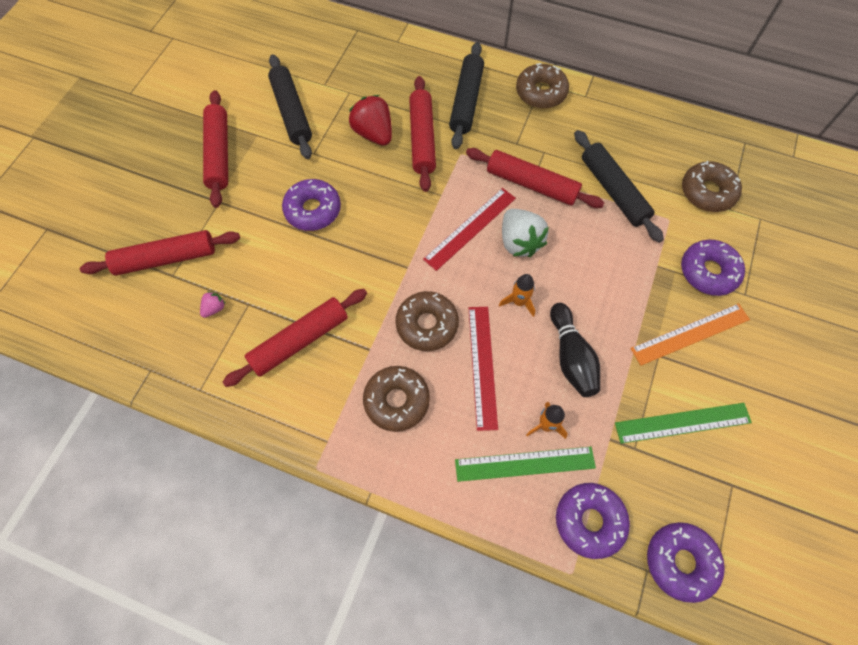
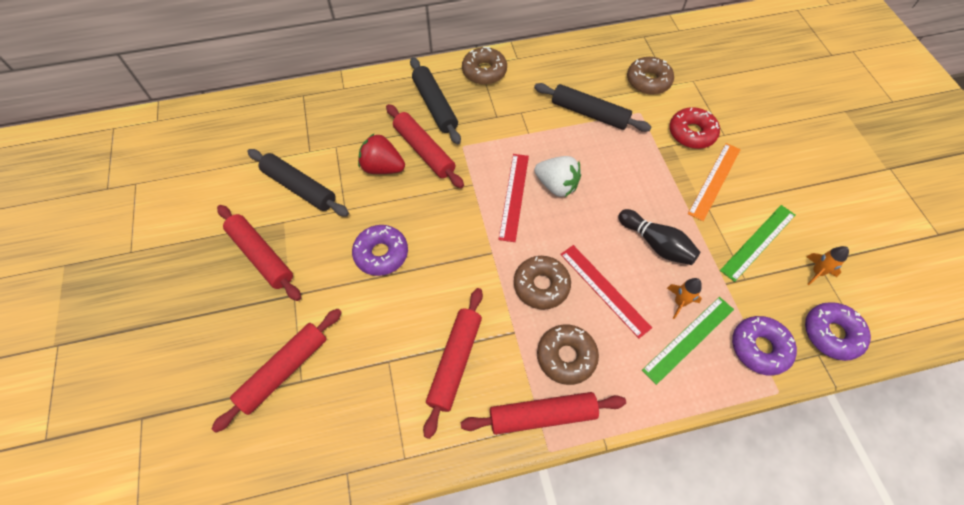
camera: 35 degrees left, 5 degrees down
pink strawberry [200,291,225,318] -> none
red rolling pin [466,148,604,208] -> red rolling pin moved to [461,392,626,435]
orange rocket [499,274,535,317] -> orange rocket moved to [807,246,849,285]
purple donut [681,240,745,296] -> red donut [669,107,720,149]

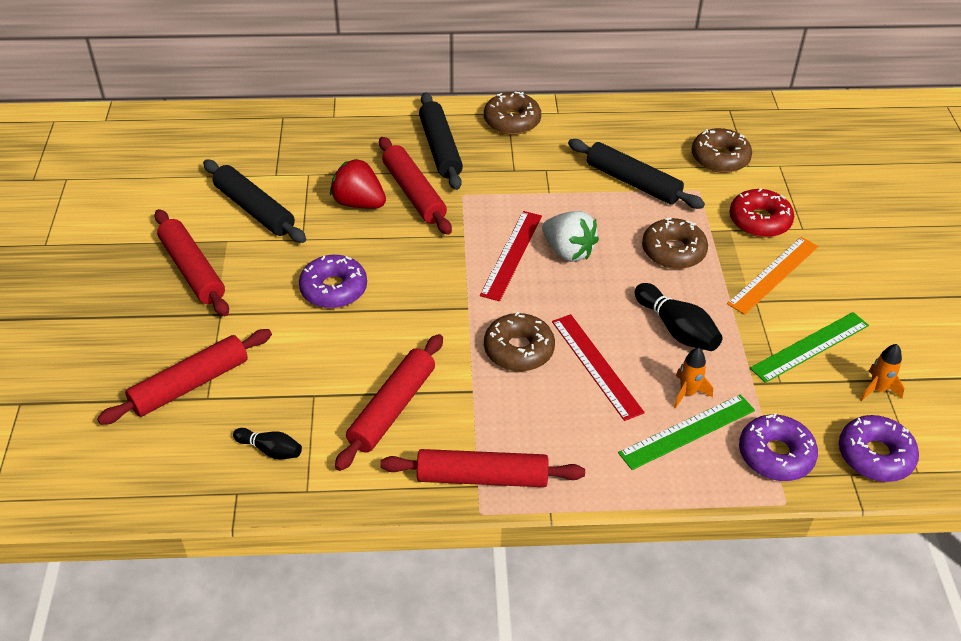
camera: 10 degrees right, 15 degrees down
brown donut [537,325,599,385] -> brown donut moved to [642,217,708,269]
none -> black bowling pin [233,428,302,459]

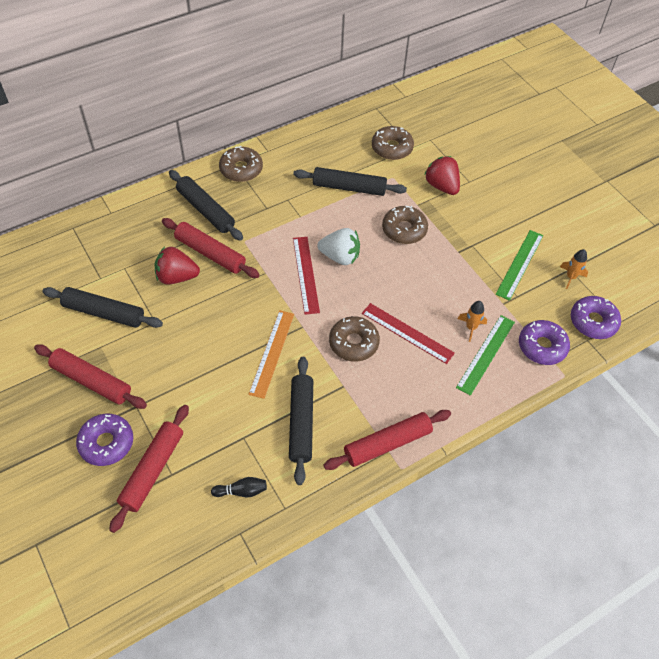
camera: 30 degrees left, 10 degrees up
purple donut [299,255,367,308] -> purple donut moved to [76,413,133,466]
red rolling pin [335,334,443,471] -> black rolling pin [289,357,313,485]
black bowling pin [634,283,723,351] -> none
orange ruler [727,237,819,315] -> orange ruler moved to [248,310,294,399]
red donut [729,189,794,237] -> red strawberry [424,156,460,195]

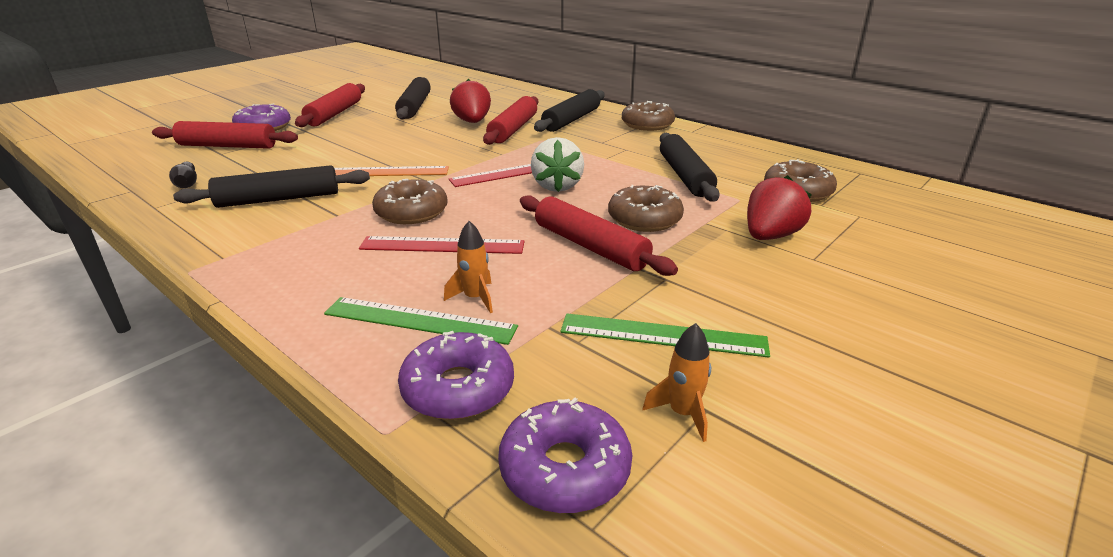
camera: 75 degrees right, 25 degrees down
red rolling pin [323,410,451,470] -> red rolling pin moved to [520,195,678,276]
red ruler [362,303,455,364] -> red ruler turned 75 degrees clockwise [359,236,525,254]

